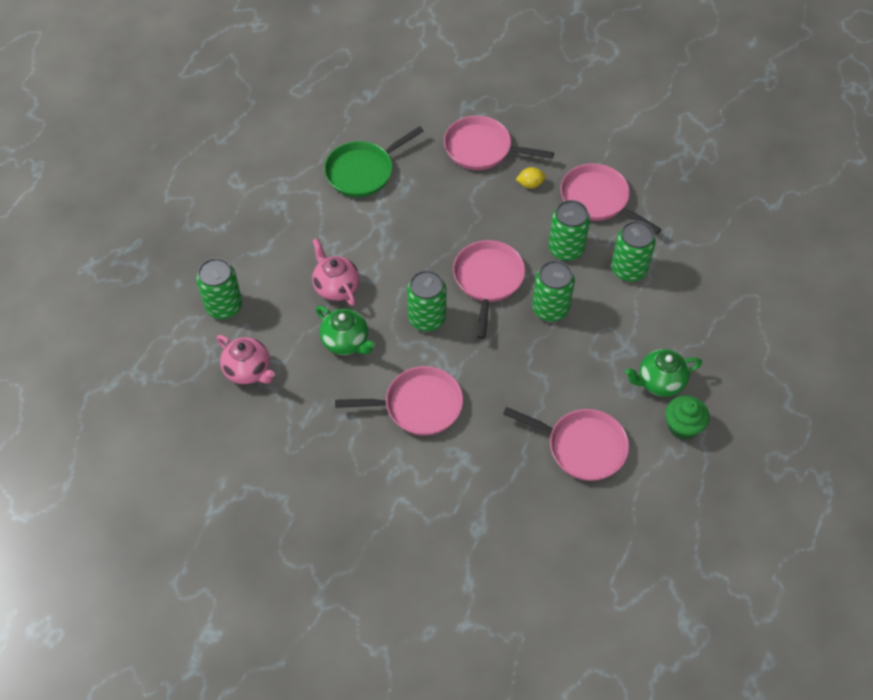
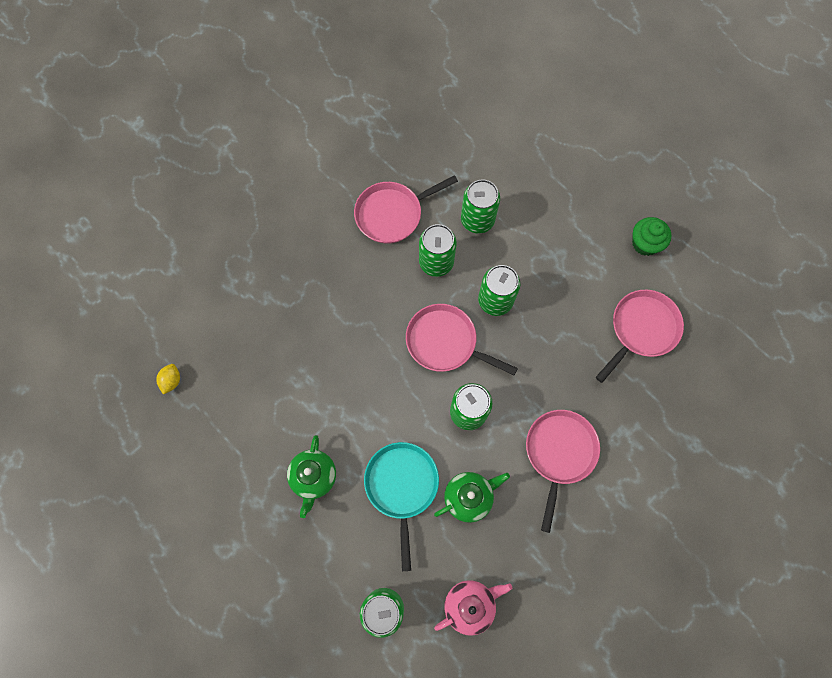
camera: 70 degrees left, 15 degrees up
pink teapot [312,238,359,306] -> turquoise pan [364,442,439,571]
green pan [324,126,424,197] -> none
pink pan [444,116,554,170] -> none
yellow lemon [516,167,546,188] -> yellow lemon moved to [156,364,180,394]
green teapot [625,349,702,397] -> green teapot moved to [287,435,336,518]

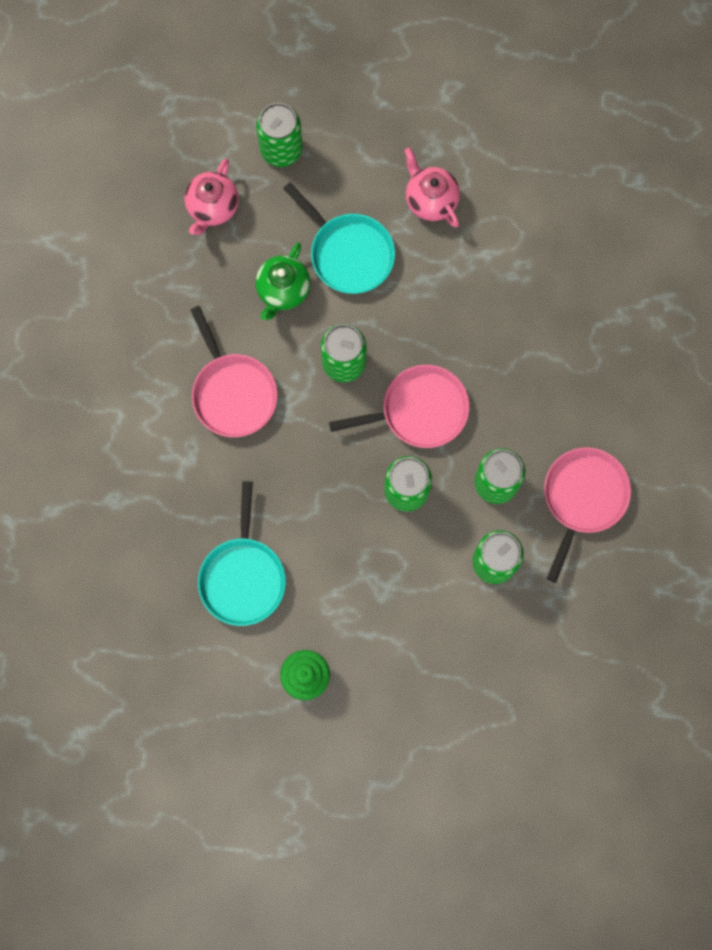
camera: 140 degrees right, 5 degrees up
yellow lemon [156,364,180,394] -> none
green teapot [287,435,336,518] -> pink teapot [404,148,460,228]
pink pan [596,290,684,383] -> turquoise pan [198,481,286,626]

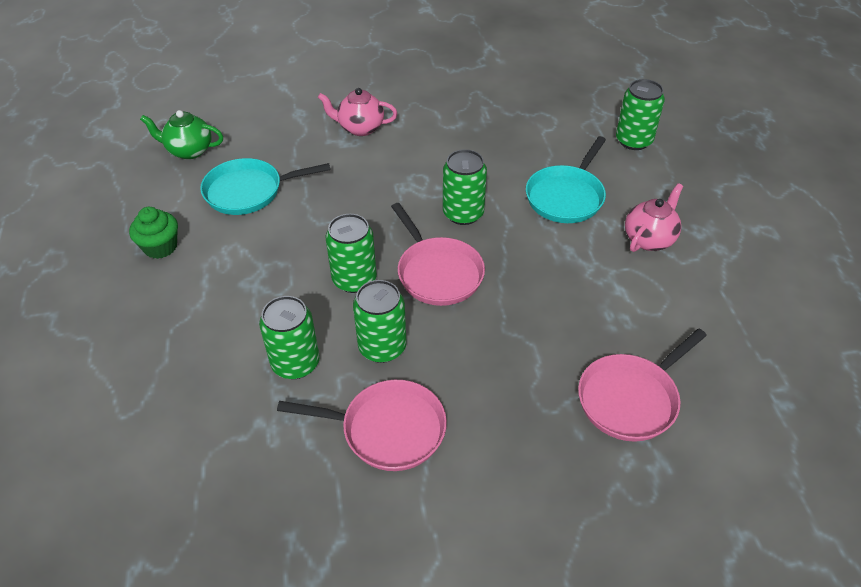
camera: 75 degrees right, 30 degrees down
pink teapot [184,158,239,235] -> pink teapot moved to [318,88,398,136]
pink pan [191,306,278,437] -> pink pan moved to [578,329,707,442]
green teapot [255,243,310,320] -> green teapot moved to [140,110,223,159]

